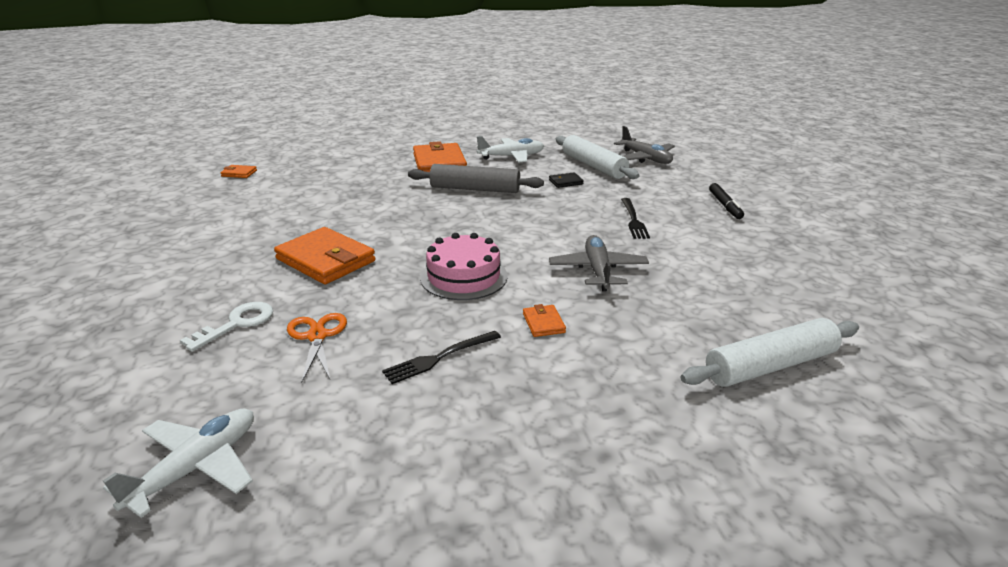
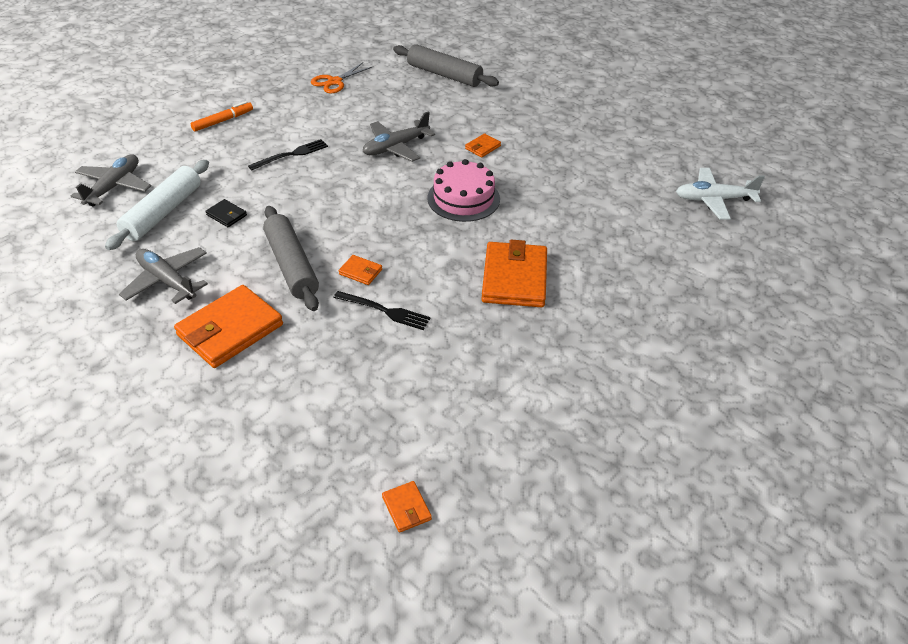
camera: 125 degrees left, 15 degrees up
white key [180,302,273,352] -> none
orange scissors [287,313,347,382] -> orange scissors moved to [311,62,372,93]
black fork [382,331,501,384] -> black fork moved to [333,291,431,330]
white plane [477,136,544,163] -> grey plane [119,247,208,304]
white rolling pin [681,318,859,387] -> grey rolling pin [393,44,499,87]
black marker [709,183,744,219] -> orange marker [191,101,253,132]
none -> orange wallet [339,255,382,285]

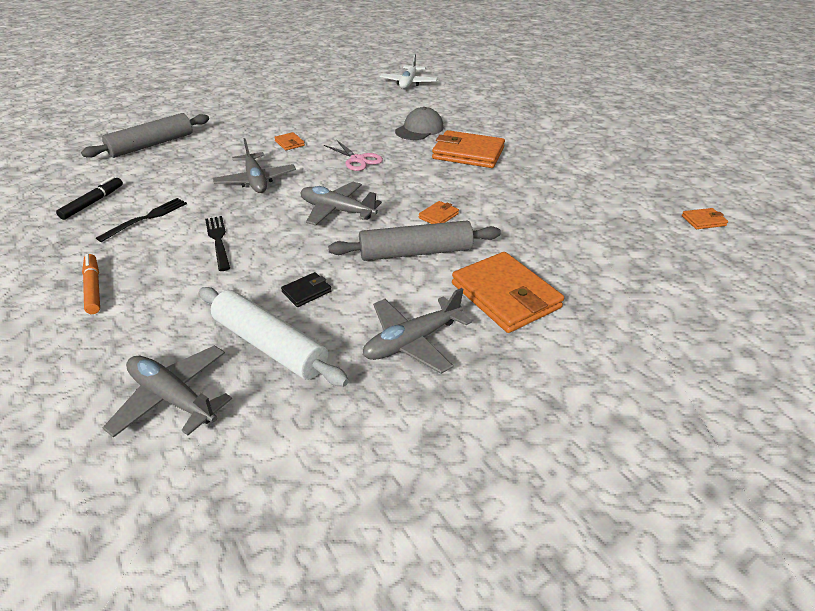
camera: 75 degrees left, 5 degrees down
orange scissors [311,62,372,93] -> black marker [56,177,123,220]
black fork [333,291,431,330] -> black fork moved to [96,198,187,242]
pink cake [427,159,500,222] -> pink scissors [324,140,383,171]
none -> grey plane [301,182,382,226]
none -> grey cap [395,107,444,140]

